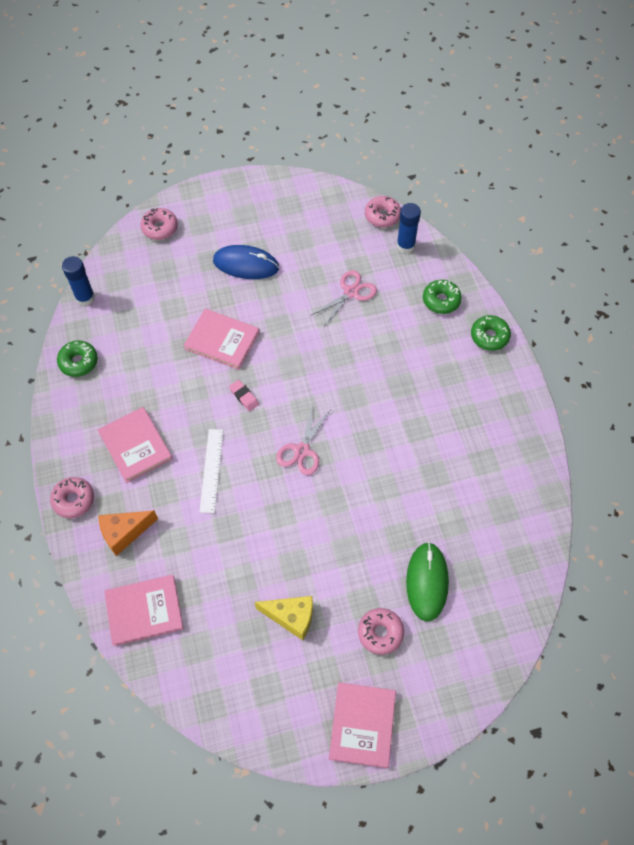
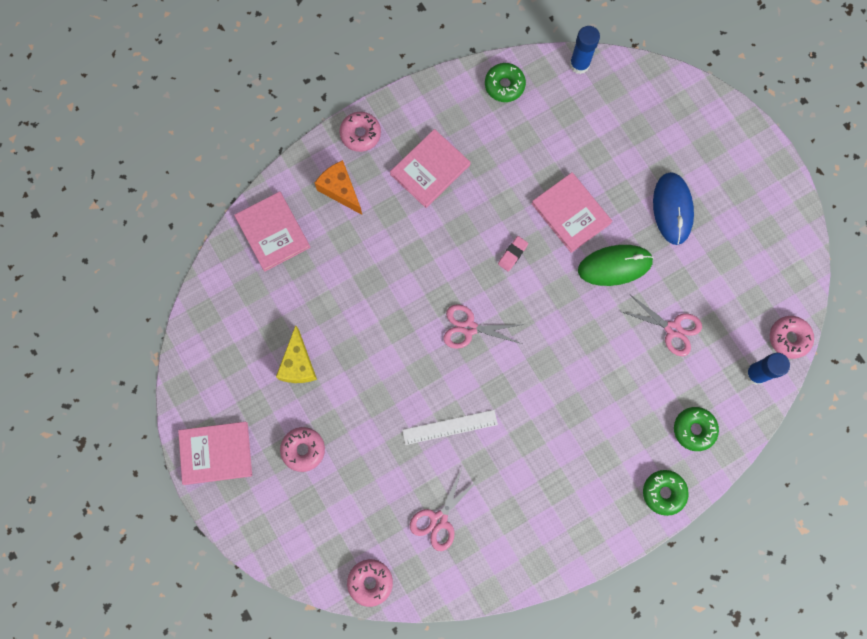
camera: 75 degrees right, 15 degrees up
pink donut [140,208,178,240] -> pink donut moved to [347,559,393,607]
pink book [184,309,259,370] -> pink book turned 45 degrees counterclockwise [531,172,612,253]
white ruler [199,429,223,513] -> white ruler moved to [402,410,498,445]
green mouse [406,542,449,622] -> green mouse moved to [578,245,654,286]
none -> pink scissors [410,468,478,551]

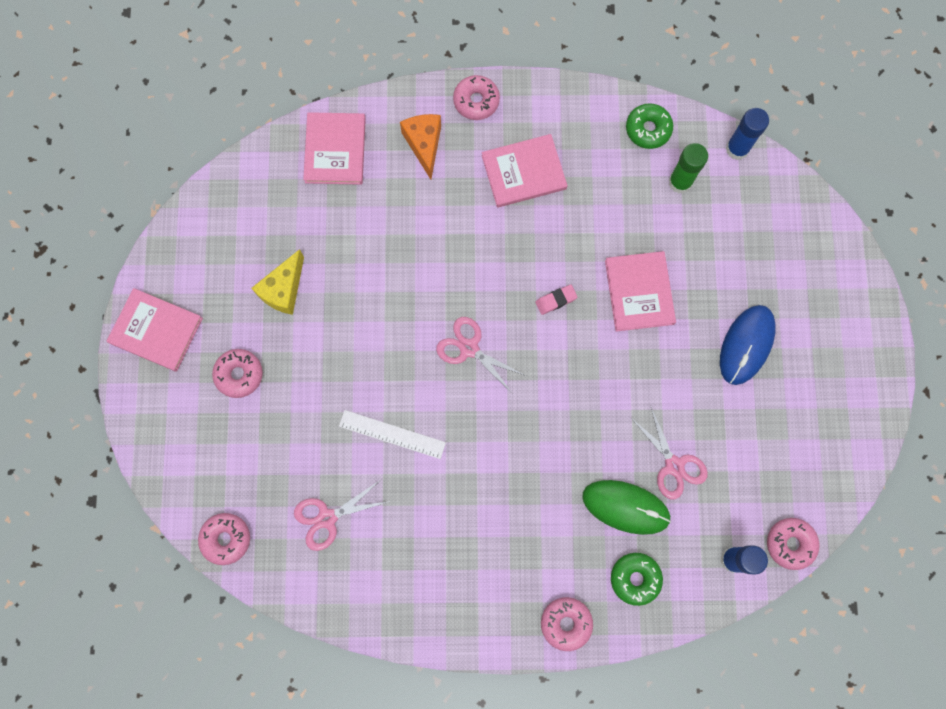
camera: 30 degrees right, 0 degrees up
green mouse [578,245,654,286] -> green mouse moved to [582,480,671,535]
green donut [643,470,689,516] -> pink donut [541,597,593,651]
none -> green glue stick [669,143,708,194]

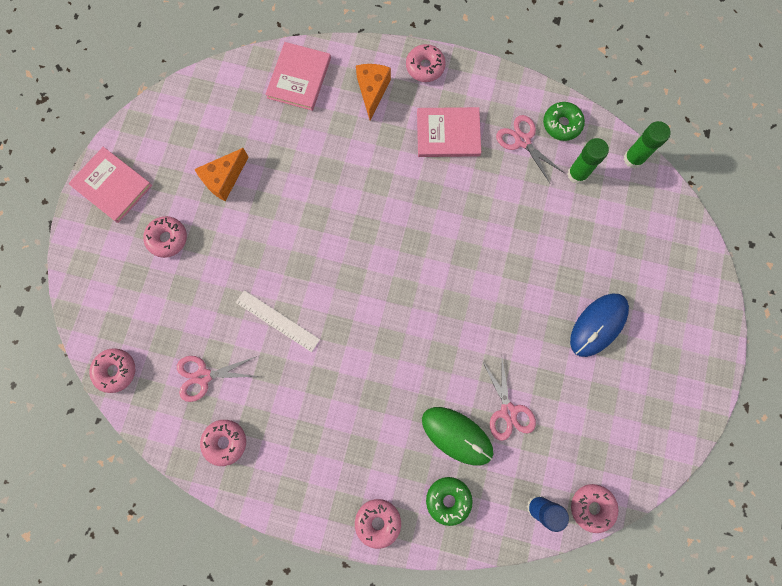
camera: 15 degrees right, 0 degrees up
yellow cheese [251,249,304,315] -> orange cheese [194,148,249,201]
pink scissors [436,317,526,393] -> pink scissors moved to [496,115,564,183]
pink eraser [535,284,577,315] -> none
pink book [605,251,676,332] -> none
blue glue stick [726,108,769,160] -> green glue stick [623,121,671,168]
none -> pink donut [200,420,246,466]

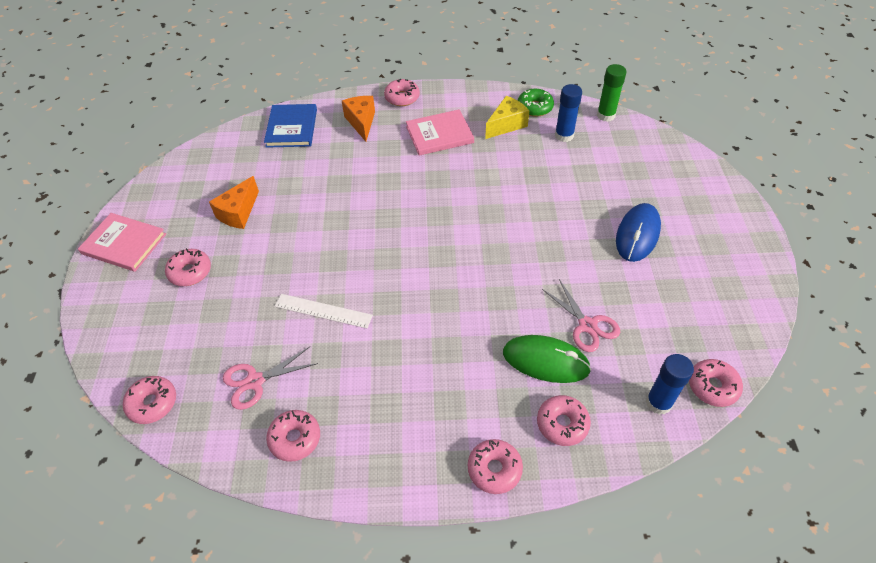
camera: 15 degrees left, 25 degrees down
pink book [265,42,331,111] -> blue book [264,104,317,148]
green donut [426,477,473,526] -> pink donut [537,395,591,446]
pink scissors [496,115,564,183] -> yellow cheese [485,96,529,139]
green glue stick [568,138,609,184] -> blue glue stick [555,84,582,142]

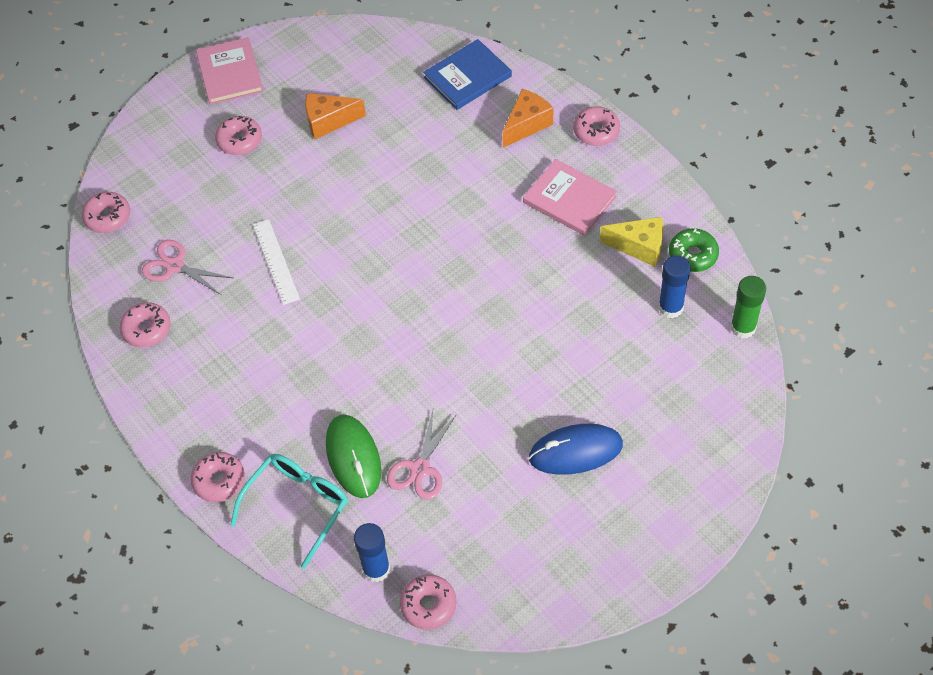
camera: 55 degrees right, 5 degrees up
pink donut [537,395,591,446] -> turquoise glasses [230,454,348,569]

